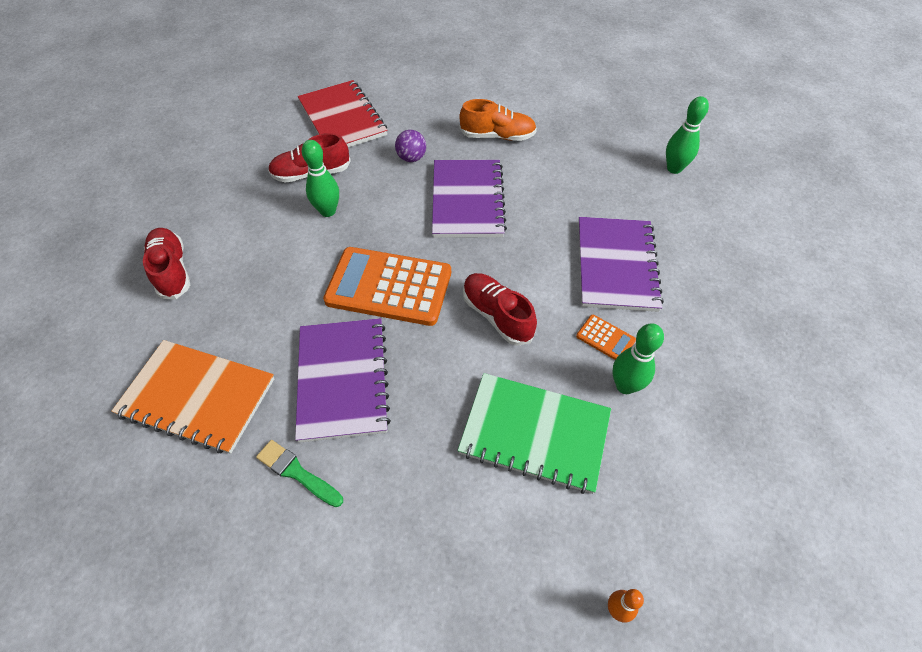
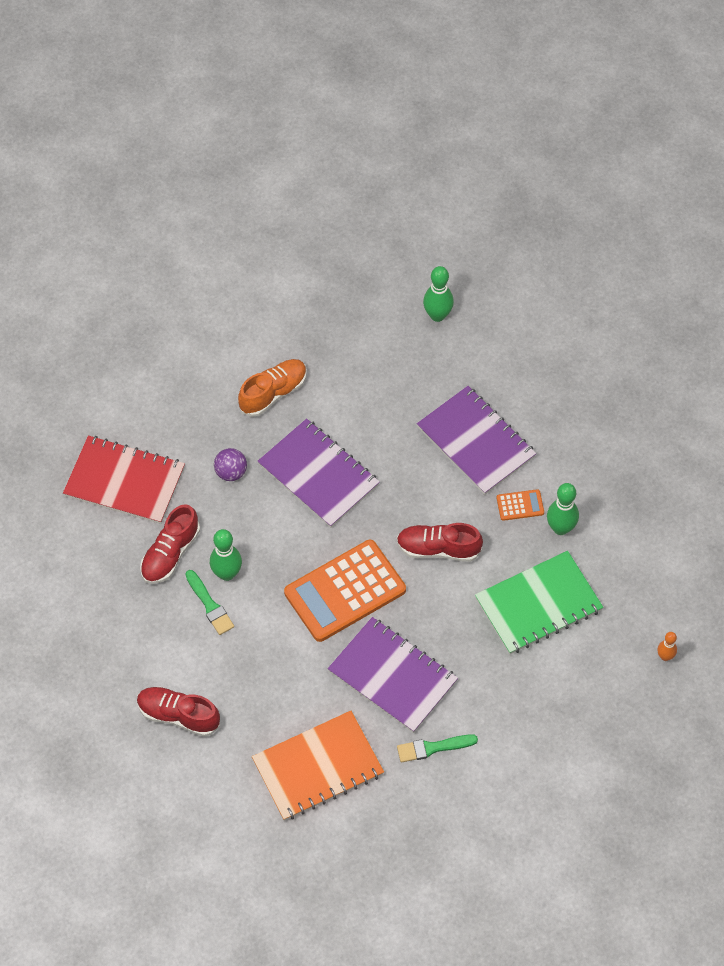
camera: 45 degrees left, 5 degrees up
none -> green brush [185,570,234,635]

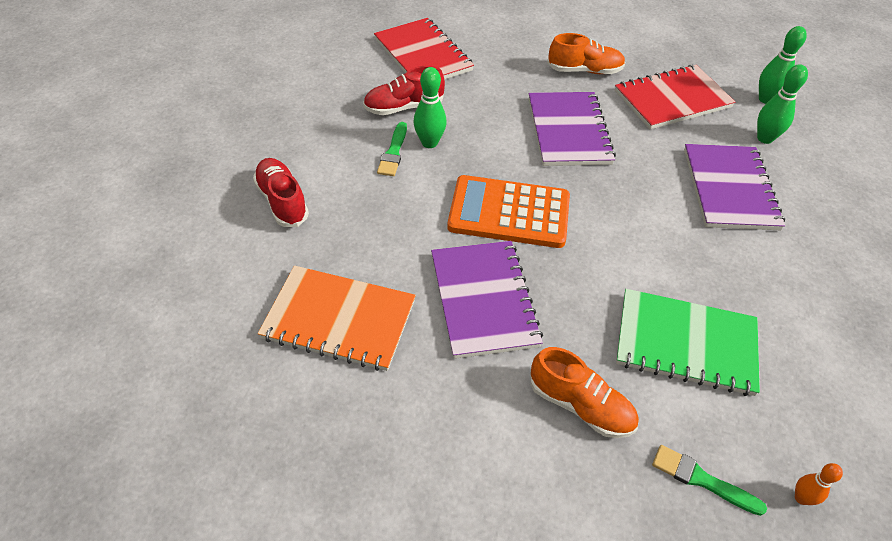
camera: 40 degrees right, 10 degrees down
purple ball [214,448,247,481] -> none
red shoe [396,523,483,562] -> none
green brush [397,734,478,762] -> green brush moved to [652,445,767,516]
orange calculator [497,489,544,521] -> none
green bowling pin [547,483,579,535] -> green bowling pin moved to [757,64,808,144]
none -> orange shoe [530,347,639,438]
none -> red notebook [615,64,735,129]

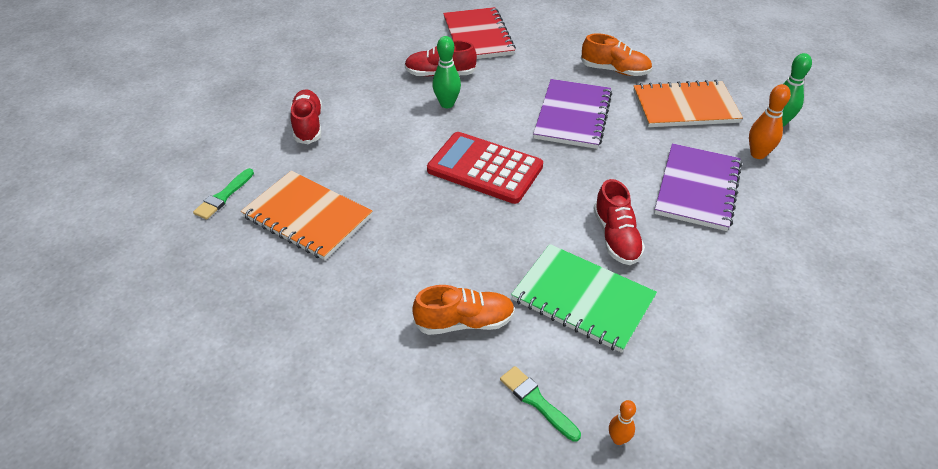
camera: 20 degrees right, 5 degrees down
green brush [377,122,407,176] -> green brush moved to [193,168,254,220]
purple notebook [431,241,543,359] -> none
orange calculator [447,175,570,248] -> red calculator [427,132,543,204]
orange shoe [530,347,639,438] -> orange shoe turned 60 degrees counterclockwise [412,285,515,335]
red notebook [615,64,735,129] -> orange notebook [633,80,743,127]
green bowling pin [757,64,808,144] -> orange bowling pin [749,84,791,159]
none -> red shoe [593,179,645,265]

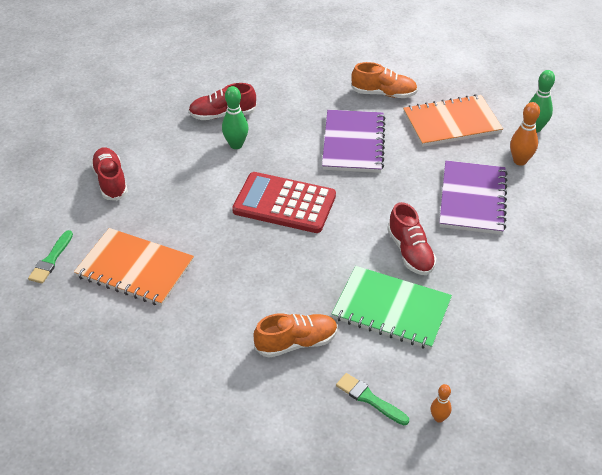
camera: 10 degrees left, 0 degrees up
red notebook [443,7,516,59] -> none

